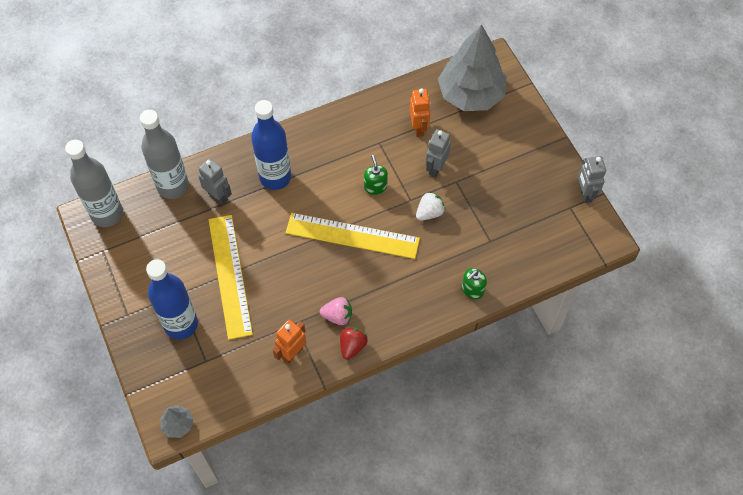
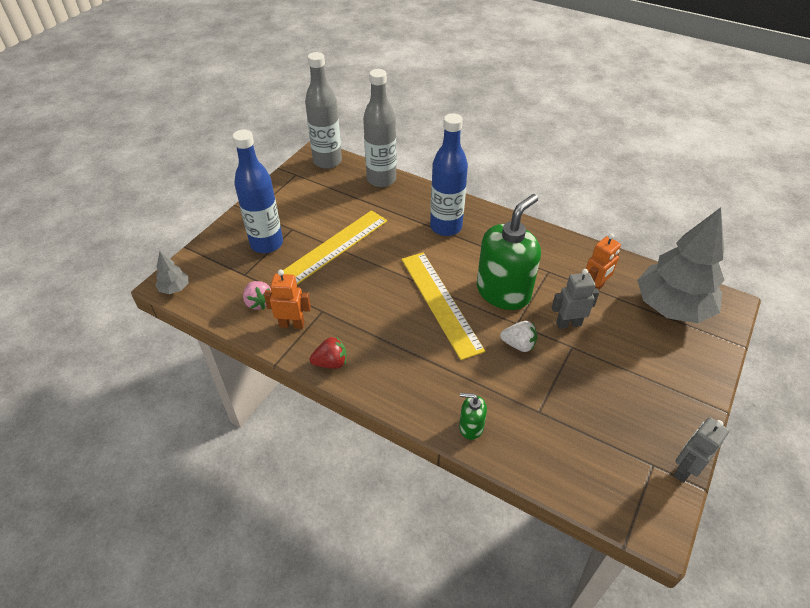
camera: 55 degrees right, 15 degrees down
grey robot [198,158,232,205] -> none
pink strawberry [320,297,352,325] -> pink strawberry moved to [243,281,271,310]
green soap dispenser [364,155,388,195] -> green soap dispenser [477,194,541,310], size x2.26

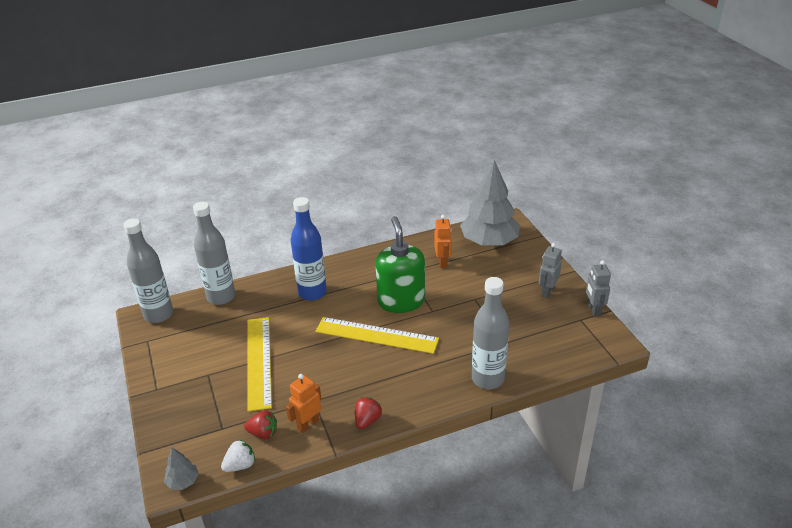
camera: 50 degrees left, 10 degrees down
blue bottle [233,130,283,253] -> none
pink strawberry [243,281,271,310] -> red strawberry [244,410,277,440]
green soap dispenser [459,393,487,440] -> grey bottle [472,277,509,389]
white strawberry [500,321,537,352] -> white strawberry moved to [221,440,255,472]
grey robot [552,269,599,329] -> grey robot moved to [539,243,562,298]

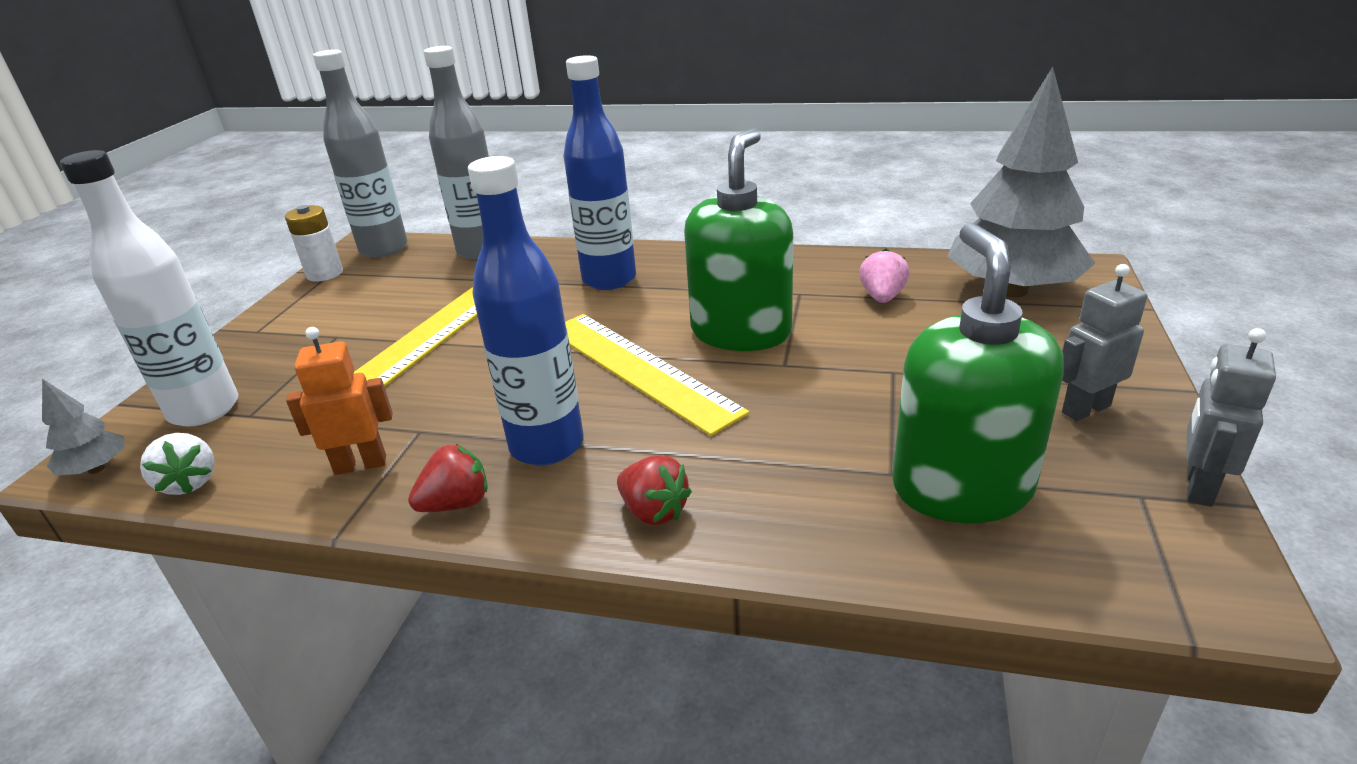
camera: 35 degrees right, 5 degrees down
white strawberry [221,440,255,472] -> white strawberry turned 60 degrees clockwise [140,433,215,495]
red strawberry [244,410,277,440] -> red strawberry moved to [617,455,692,526]
orange robot [434,215,452,268] -> pink strawberry [859,249,910,303]
grey bottle [472,277,509,389] -> none
none -> white bottle [60,150,238,427]
none -> white battery [285,205,343,281]
none -> blue bottle [468,156,584,465]
none -> green soap dispenser [892,223,1064,523]

